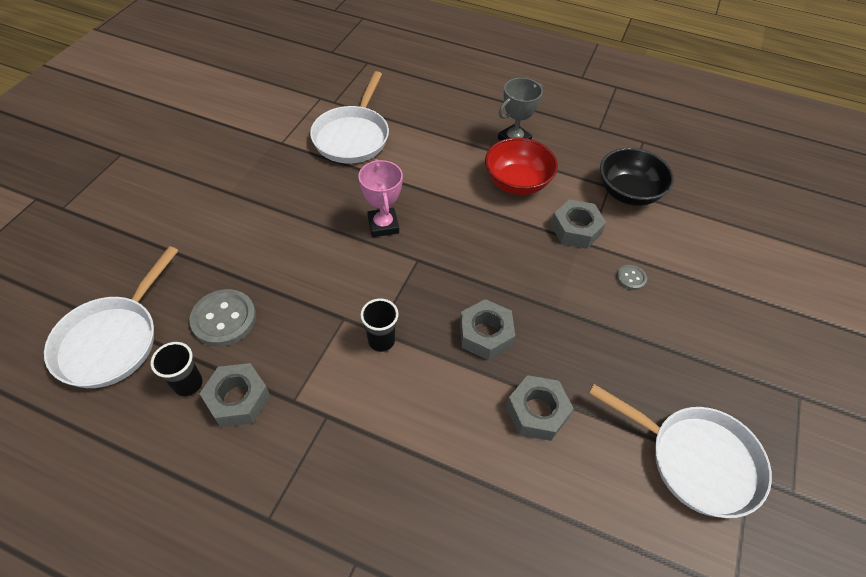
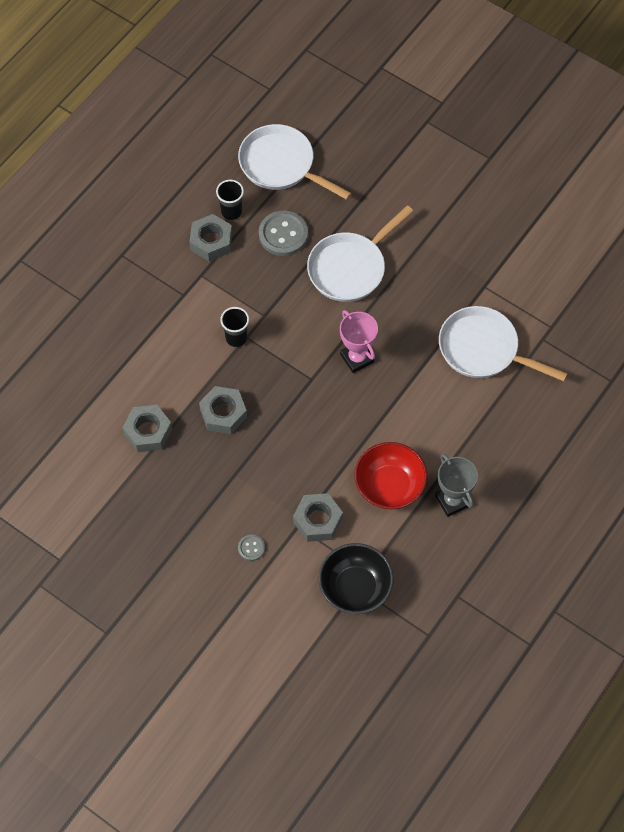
camera: 105 degrees right, 10 degrees up
pink trophy [358,159,403,237] -> pink trophy turned 60 degrees clockwise [340,310,378,373]
white pan [588,384,772,518] -> white pan moved to [307,205,413,302]

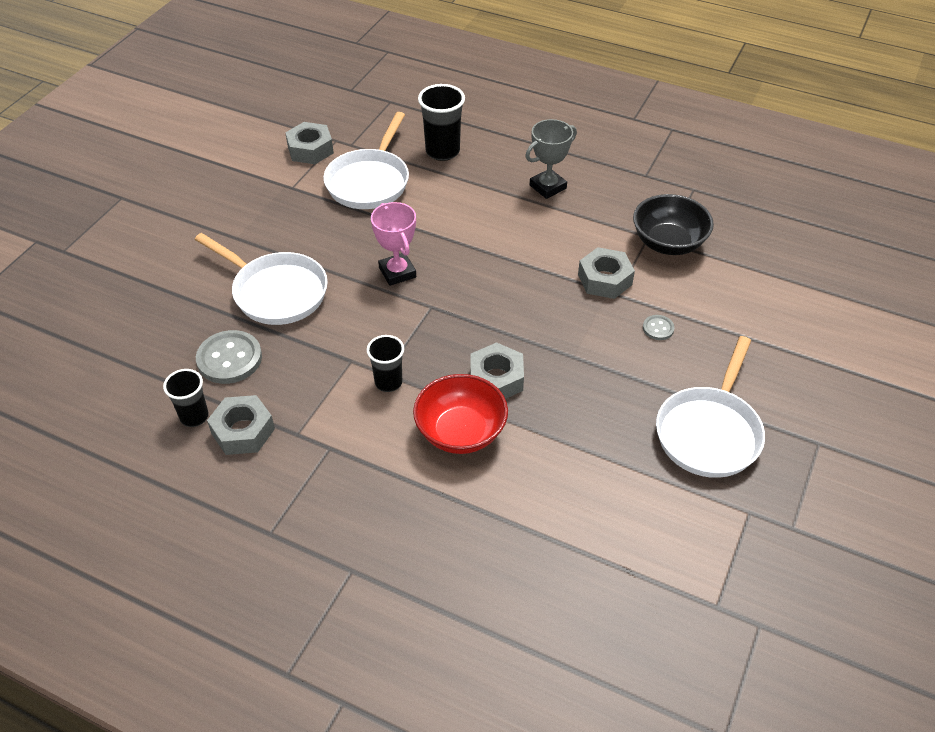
camera: 100 degrees left, 15 degrees down
grey nut [122,405,172,452] -> grey nut moved to [285,122,334,164]
white pan [238,124,352,200] -> white pan moved to [656,336,765,478]
pink trophy [340,310,378,373] -> pink trophy turned 75 degrees counterclockwise [371,202,416,286]
red bowl [354,442,427,509] -> red bowl moved to [413,374,508,454]
none -> black cup [418,84,465,161]

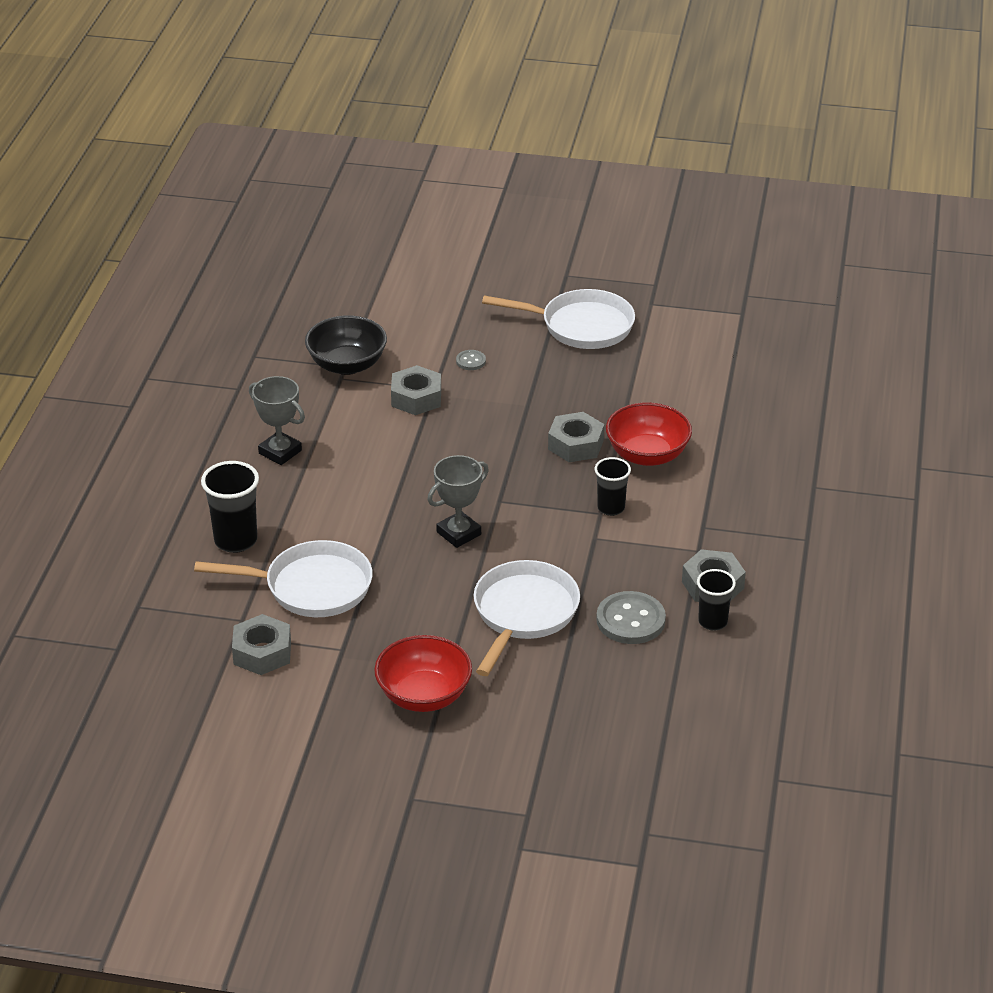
camera: 105 degrees left, 10 degrees down
pink trophy [371,202,416,286] -> grey trophy [427,455,489,548]
none -> red bowl [374,635,472,712]

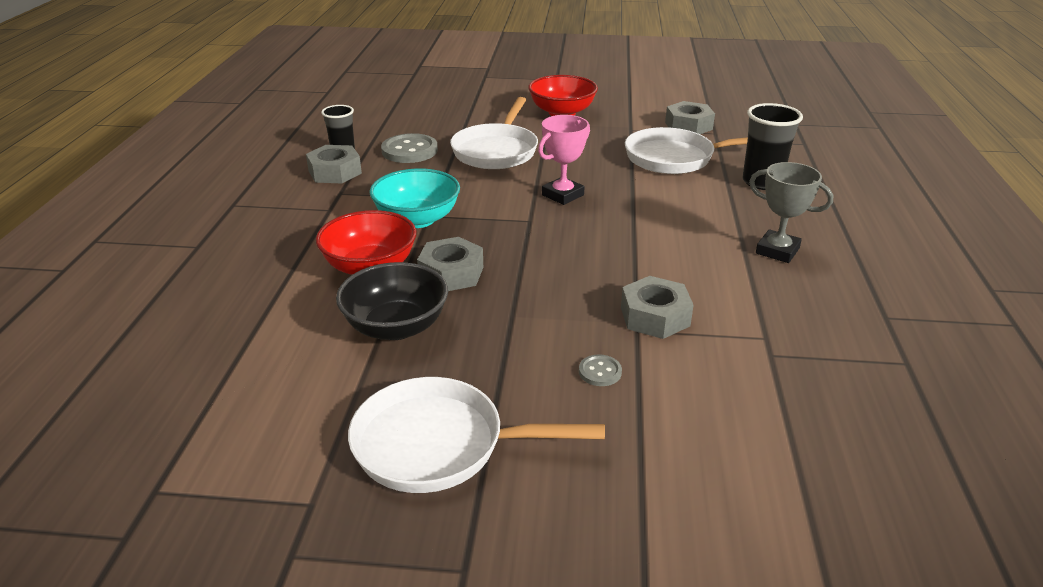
camera: 175 degrees right, 5 degrees down
black bowl [305,316,387,375] -> black bowl moved to [336,262,448,340]
grey trophy [427,455,489,548] -> pink trophy [538,115,590,205]
black cup [594,457,631,516] -> turquoise bowl [370,168,460,228]

